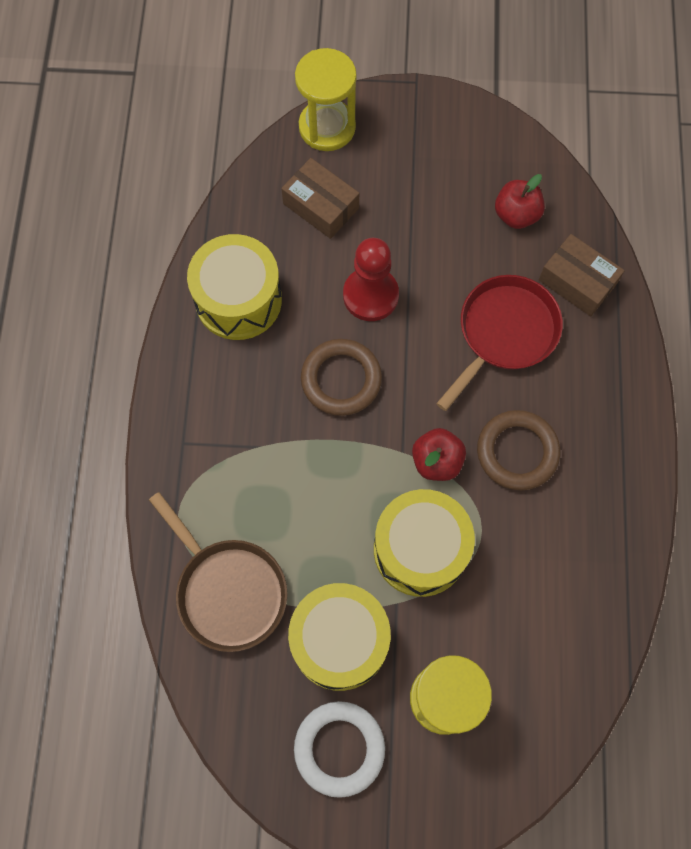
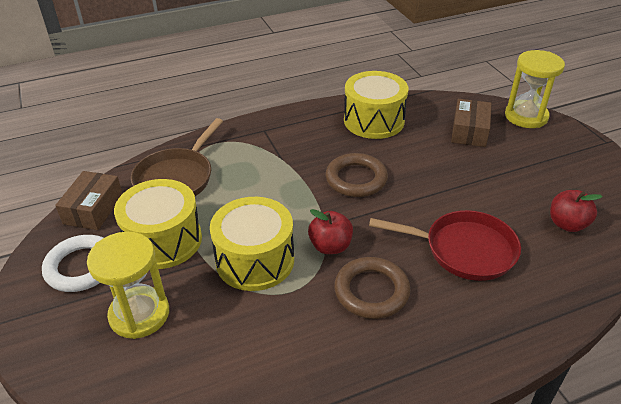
camera: 65 degrees right, 30 degrees down
red pawn [343,238,399,321] -> none
brown box [539,234,625,316] -> brown box moved to [55,171,123,230]

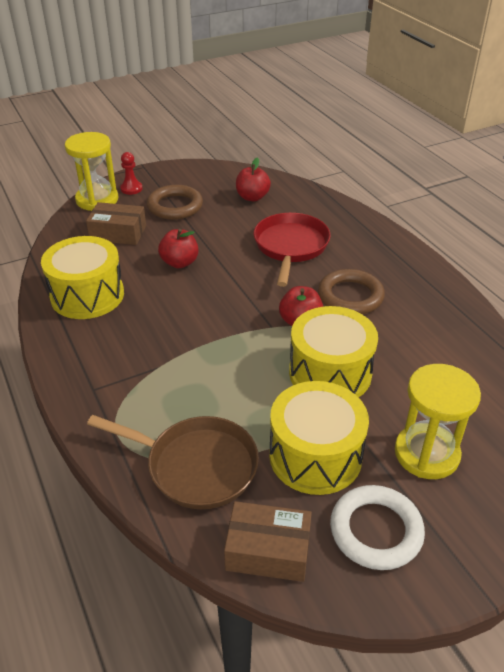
camera: 95 degrees left, 0 degrees up
brown ring [326,153,388,197] -> brown ring moved to [147,185,203,220]
none -> red pawn [120,152,143,195]
none -> red apple [158,229,199,268]

